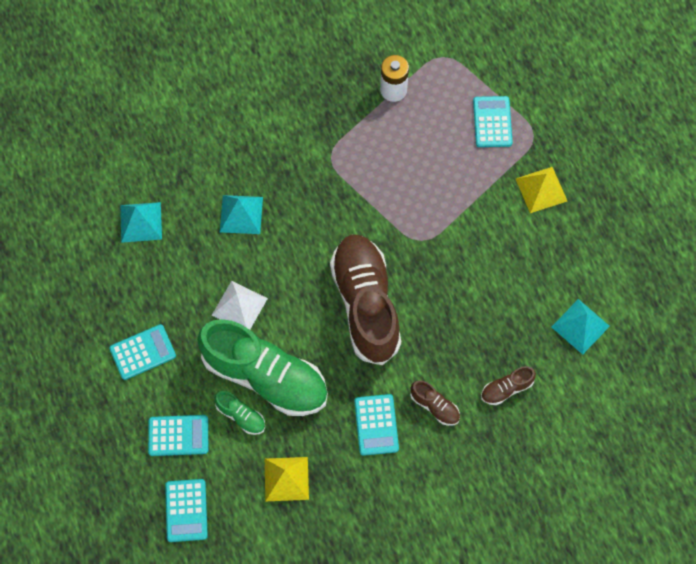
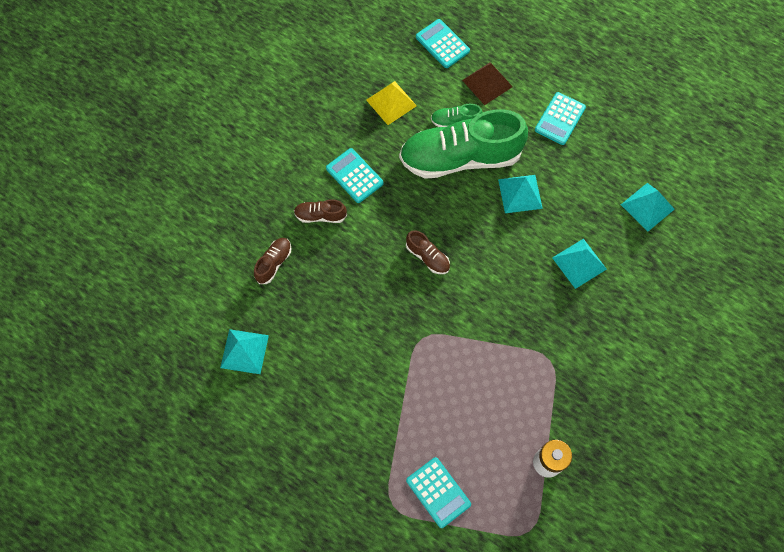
camera: 145 degrees right, 0 degrees up
turquoise calculator [148,415,208,456] -> brown pyramid [462,62,513,105]
white pyramid [212,281,268,330] -> turquoise pyramid [498,175,543,213]
brown shoe [330,234,401,365] -> brown shoe [406,230,450,274], size x0.42
yellow pyramid [516,167,567,213] -> none

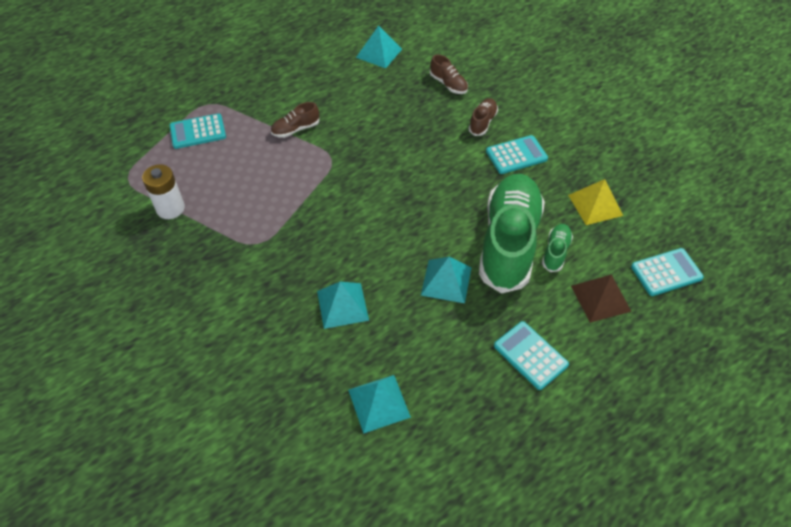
camera: 110 degrees right, 15 degrees down
brown shoe [406,230,450,274] -> brown shoe moved to [271,102,319,138]

